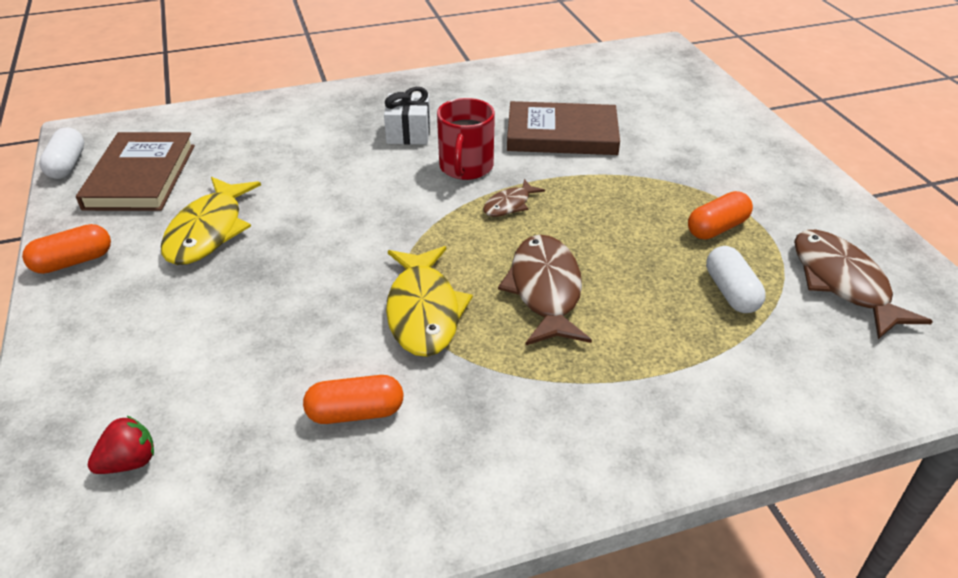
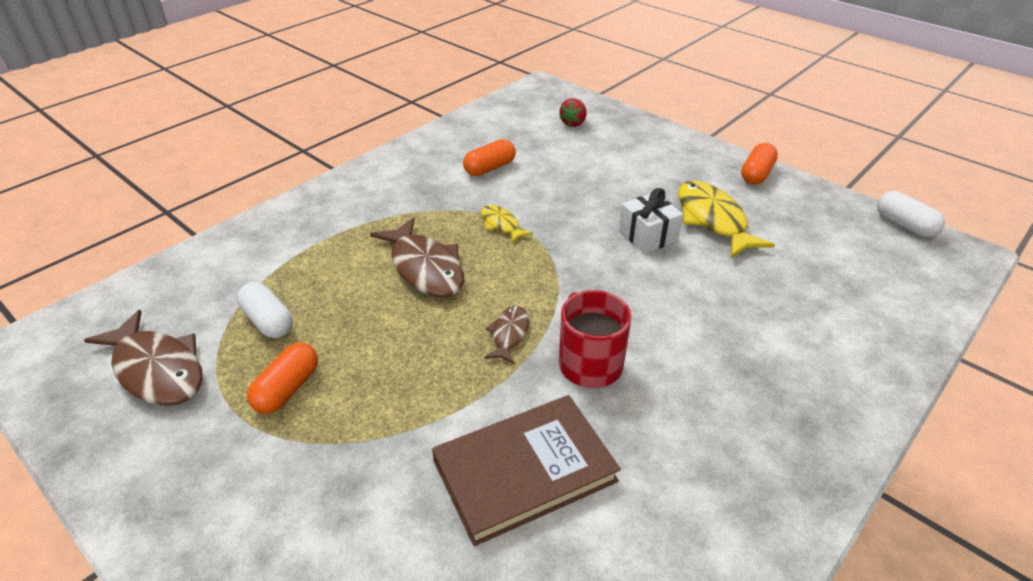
camera: 150 degrees right, 0 degrees up
brown book [76,132,195,211] -> none
white gift [384,87,430,145] -> white gift moved to [619,188,683,254]
yellow fish [386,246,473,357] -> yellow fish [481,205,533,243], size x0.53

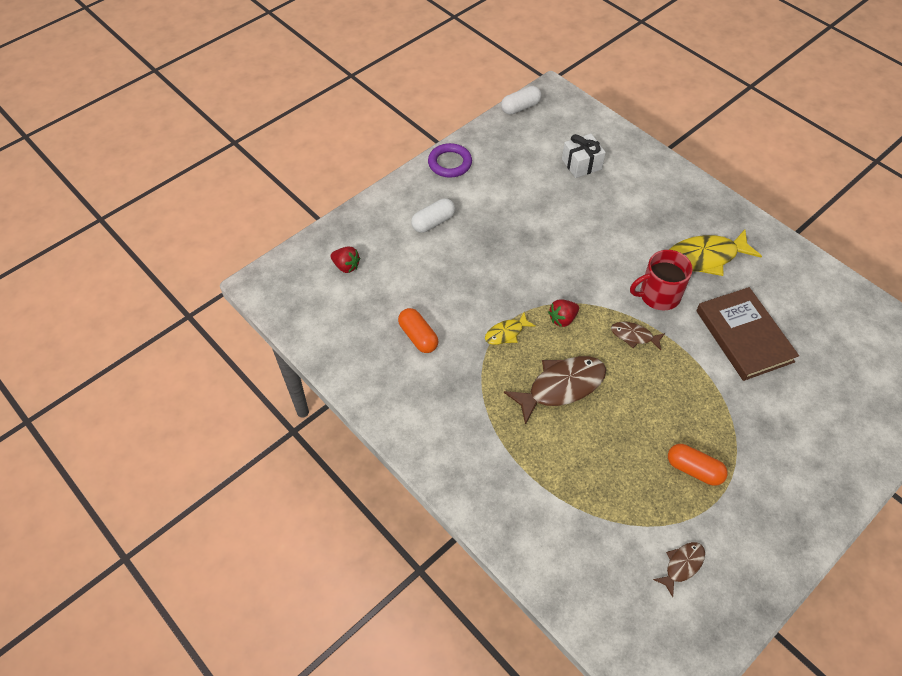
camera: 85 degrees left, 15 degrees up
brown fish [84,310,203,406] -> brown fish [653,542,705,597], size x0.53
white capsule [237,282,293,338] -> white capsule moved to [411,198,455,233]
white gift [619,188,683,254] -> white gift moved to [562,134,606,178]
yellow fish [678,181,775,258] -> yellow fish moved to [669,229,762,276]
orange capsule [741,143,778,185] -> purple ring [428,143,472,177]
none -> red strawberry [548,300,579,327]

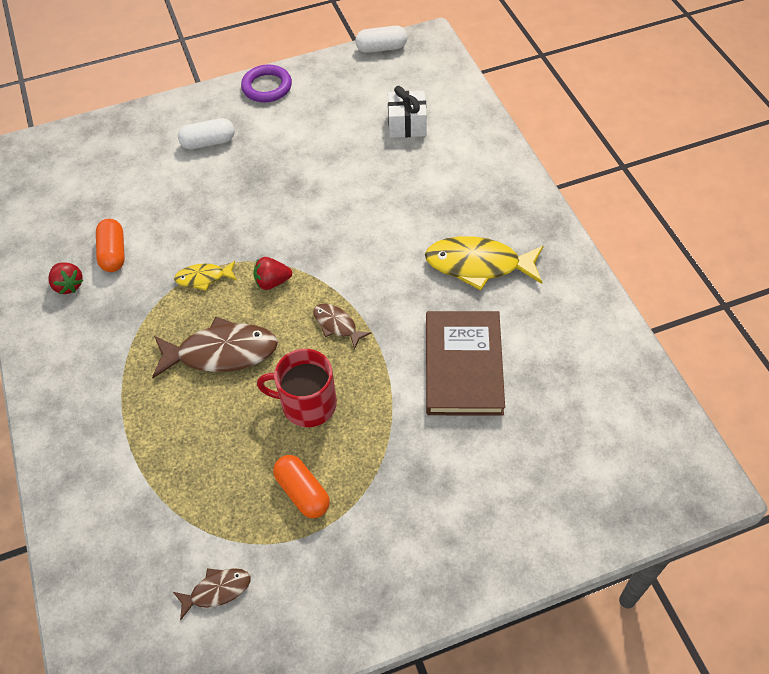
camera: 25 degrees right, 0 degrees up
red strawberry [331,247,360,273] -> red strawberry moved to [49,262,83,294]
red mug [630,250,693,311] -> red mug moved to [257,349,337,427]

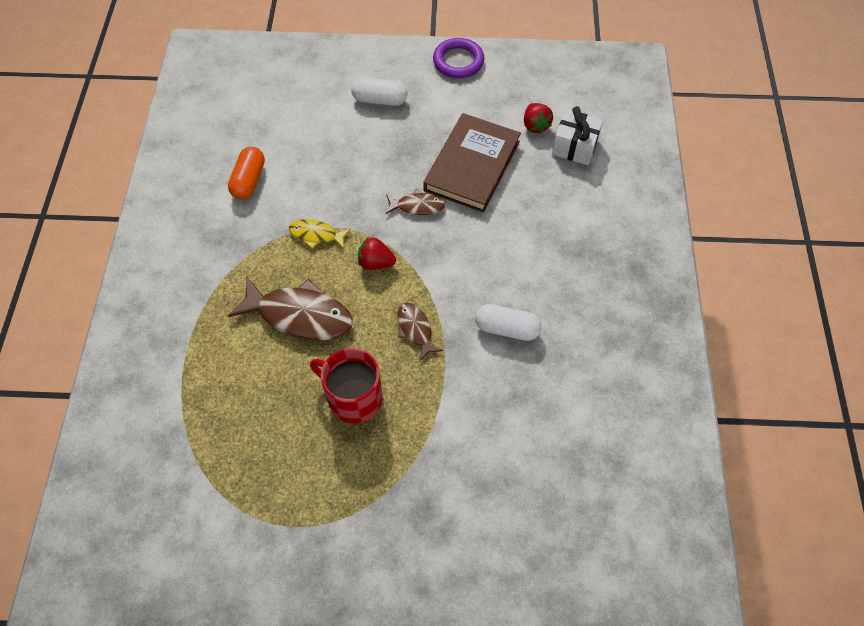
camera: 20 degrees right, 5 degrees up
red strawberry [49,262,83,294] -> red strawberry moved to [524,103,553,134]
brown fish [173,568,251,620] -> brown fish moved to [385,189,445,215]
orange capsule [273,455,330,518] -> none
white capsule [355,26,407,53] -> white capsule moved to [475,304,541,341]
yellow fish [425,236,543,290] -> none
brown book [426,311,505,416] -> brown book moved to [423,113,521,213]

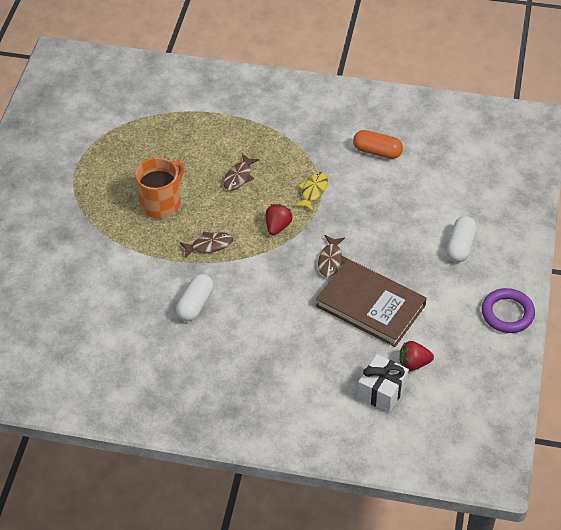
camera: 100 degrees right, 10 degrees down
brown fish [228,277,353,340] -> brown fish [224,153,260,191], size x0.53
red mug [310,348,382,423] -> orange mug [135,158,184,218]

